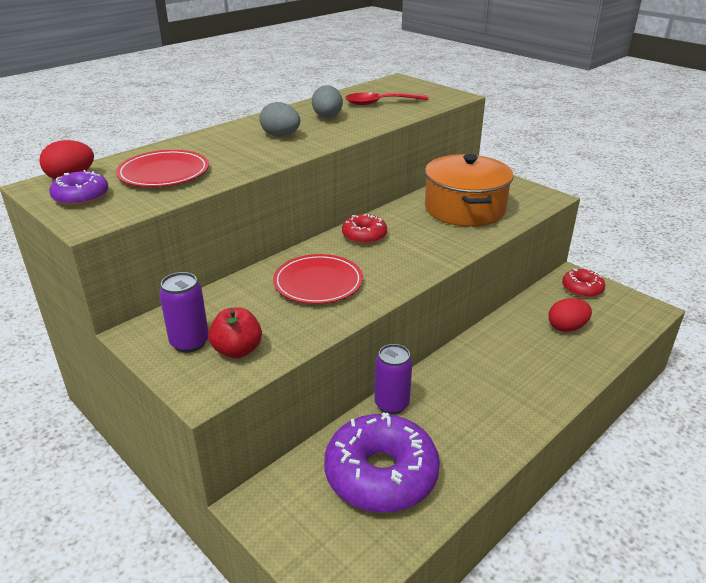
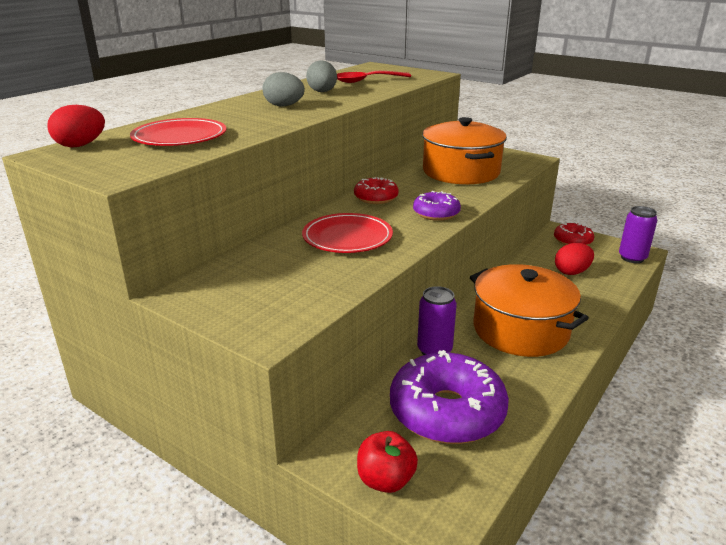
camera: 10 degrees left, 5 degrees down
purple donut [50,170,109,206] -> purple donut moved to [413,191,461,221]
purple can [159,272,209,353] -> purple can moved to [619,206,657,263]
red apple [208,307,262,359] -> red apple moved to [357,431,418,493]
none -> orange pot [470,264,589,357]

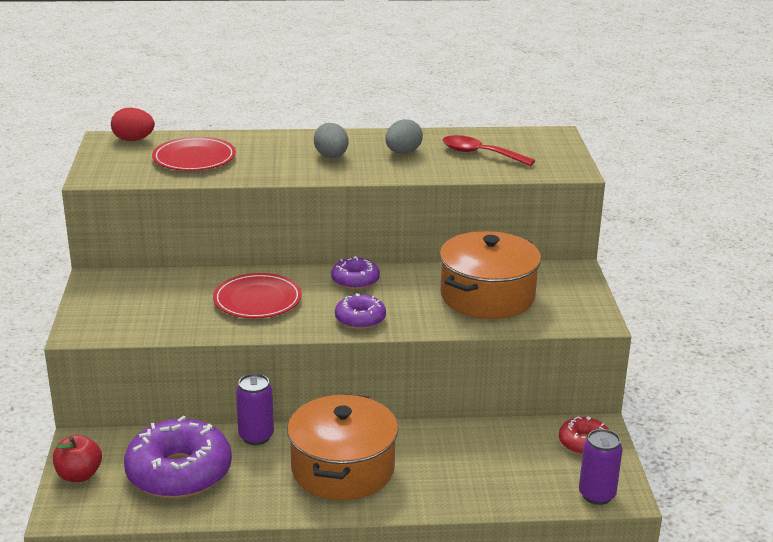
camera: 50 degrees right, 0 degrees up
red donut [354,177,398,204] -> purple donut [331,256,380,290]
red egg [555,243,594,275] -> none

